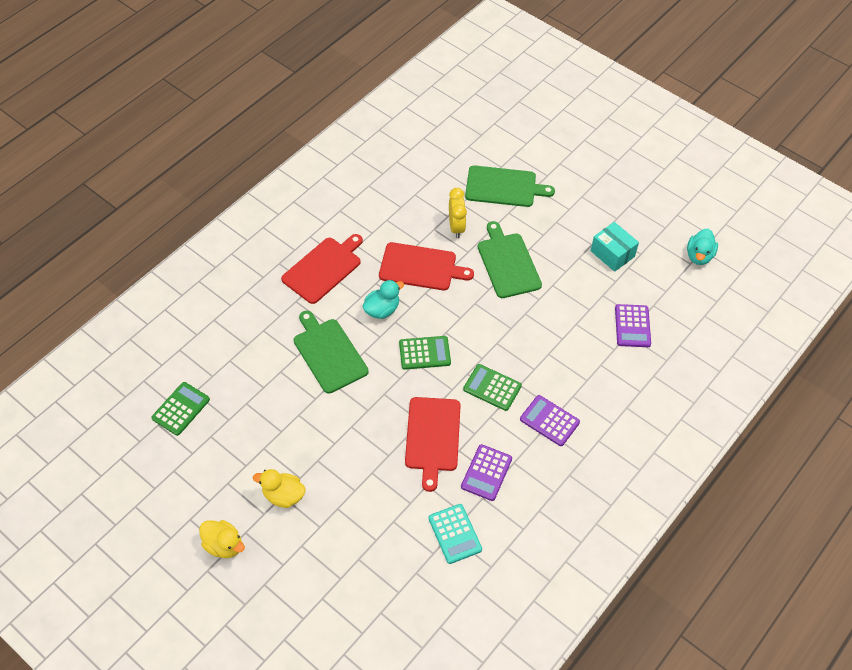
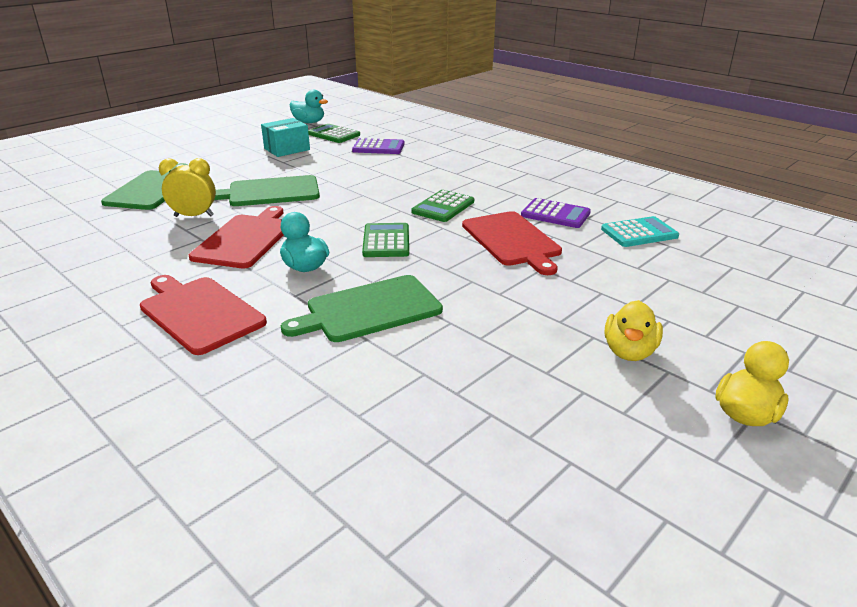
camera: 85 degrees left, 25 degrees down
green calculator [151,382,210,436] -> green calculator moved to [308,124,360,143]
red cutting board [405,397,461,492] -> red cutting board turned 60 degrees clockwise [462,211,562,275]
purple calculator [520,395,580,446] -> none

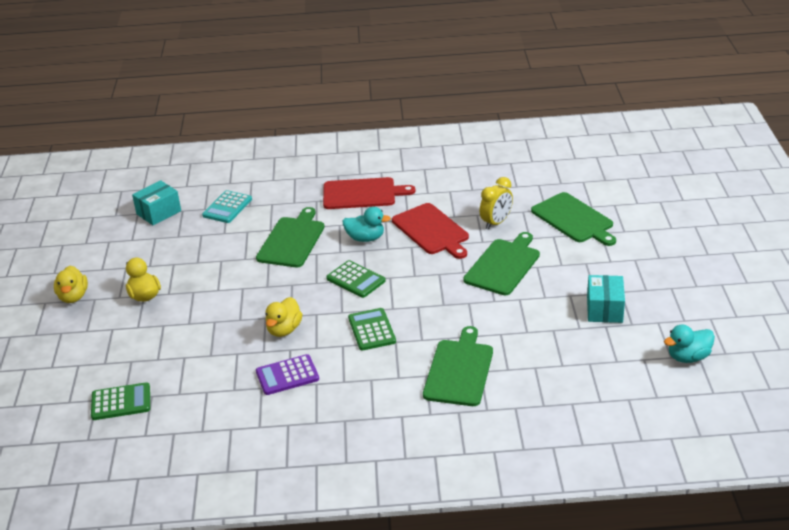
camera: 135 degrees right, 5 degrees up
green calculator [308,124,360,143] -> green calculator moved to [91,382,150,420]
purple calculator [352,138,404,154] -> none
red cutting board [462,211,562,275] -> yellow duck [265,297,302,337]
turquoise calculator [601,216,679,247] -> turquoise calculator moved to [202,190,252,223]
none -> turquoise box [132,180,181,225]
none -> green cutting board [423,326,493,406]

